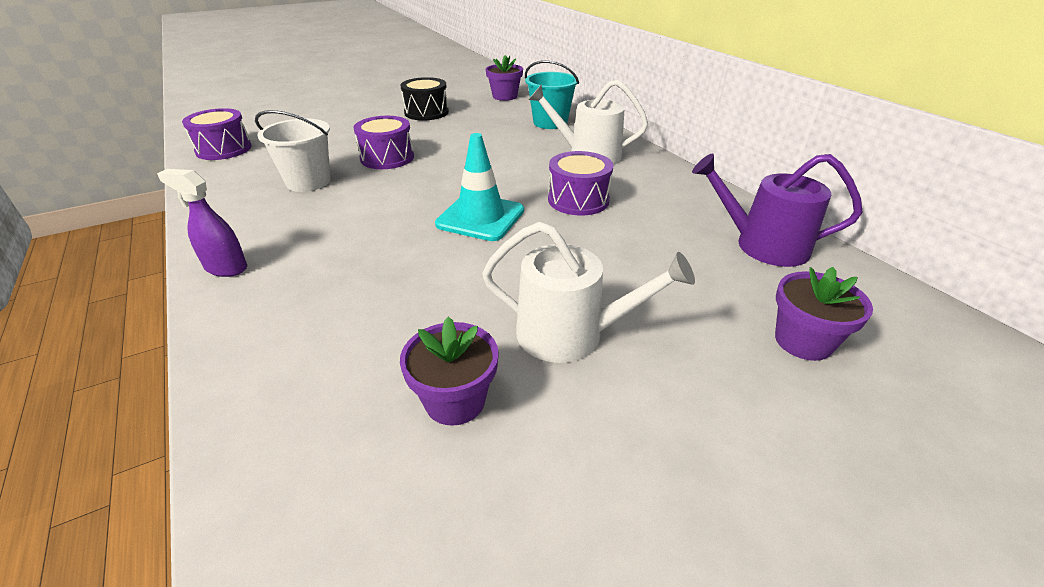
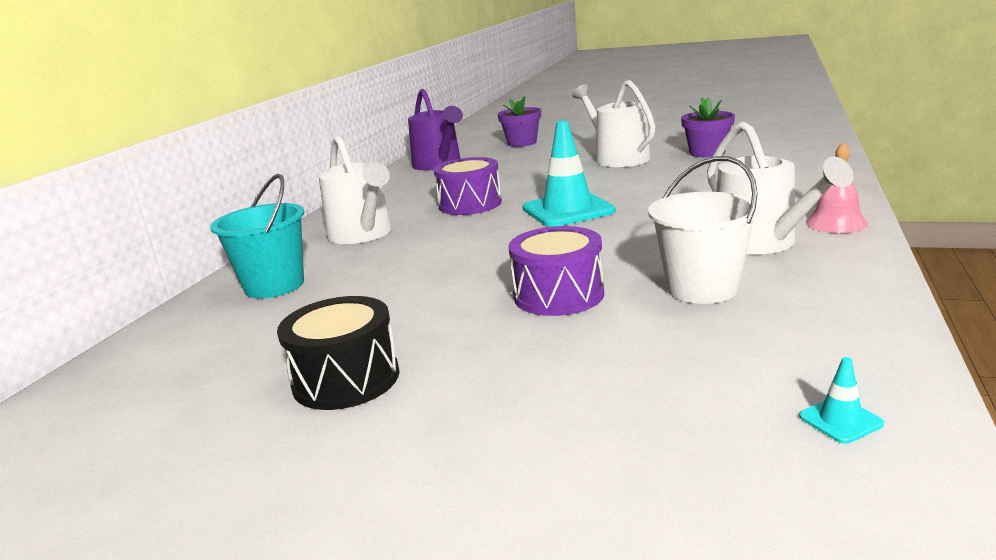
camera: 130 degrees left, 15 degrees down
purple spray bottle [157,169,247,277] -> pink bell [806,142,868,233]
purple drum [182,108,252,160] -> turquoise traffic cone [799,357,884,444]
purple flower pot [486,55,523,101] -> none
none -> white watering can [707,122,854,254]

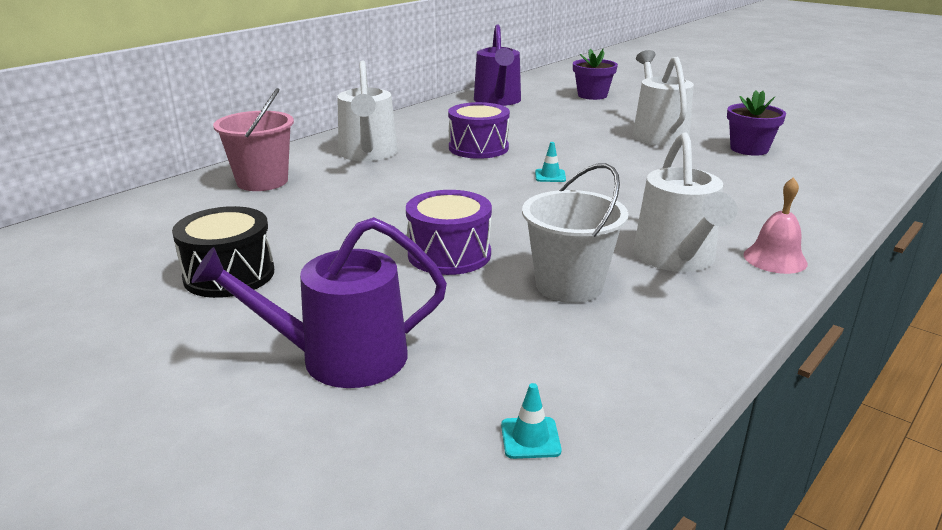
camera: 20 degrees right, 5 degrees up
turquoise bucket [210,174,304,298] -> pink bucket [213,88,294,191]
turquoise traffic cone [522,120,616,227] -> turquoise traffic cone [535,142,566,182], size x0.41
none -> purple watering can [191,217,447,388]

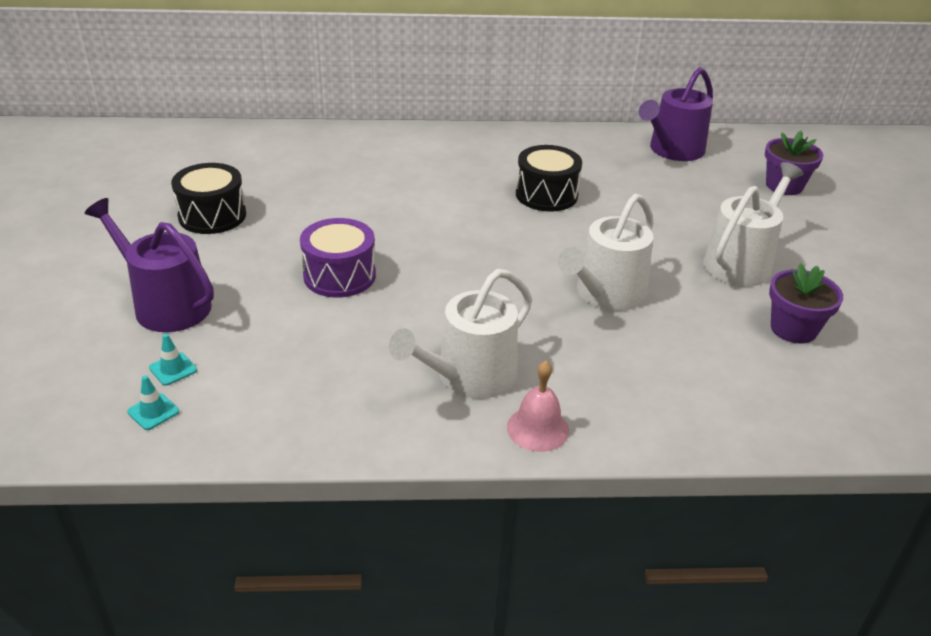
camera: 45 degrees right, 10 degrees up
pink bucket [213,88,294,191] -> none
white watering can [337,60,398,161] -> white watering can moved to [558,193,653,311]
purple drum [448,102,510,159] -> black drum [516,145,582,212]
white bucket [522,163,629,303] -> none
turquoise traffic cone [535,142,566,182] -> turquoise traffic cone moved to [149,334,197,386]

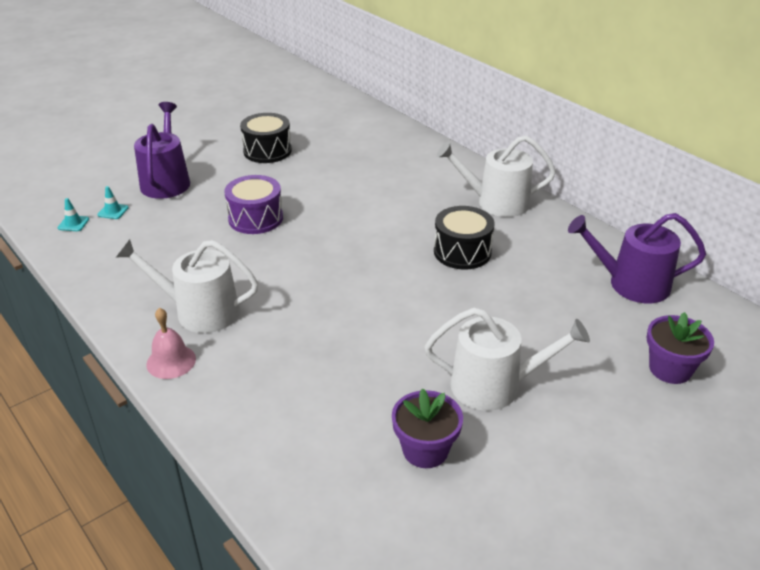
camera: 55 degrees right, 0 degrees up
white watering can [558,193,653,311] -> white watering can moved to [437,136,556,217]

